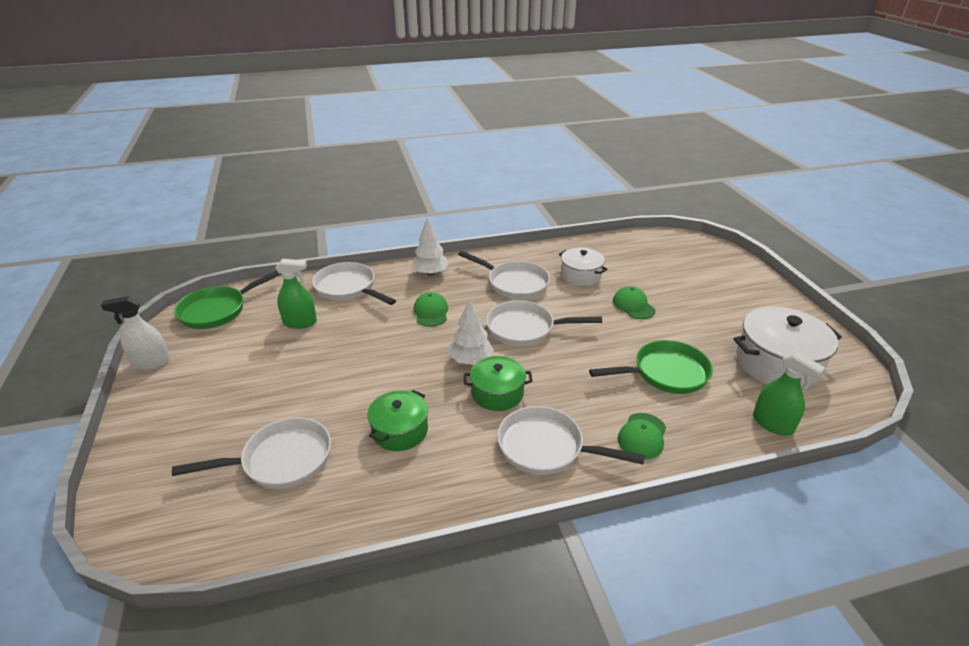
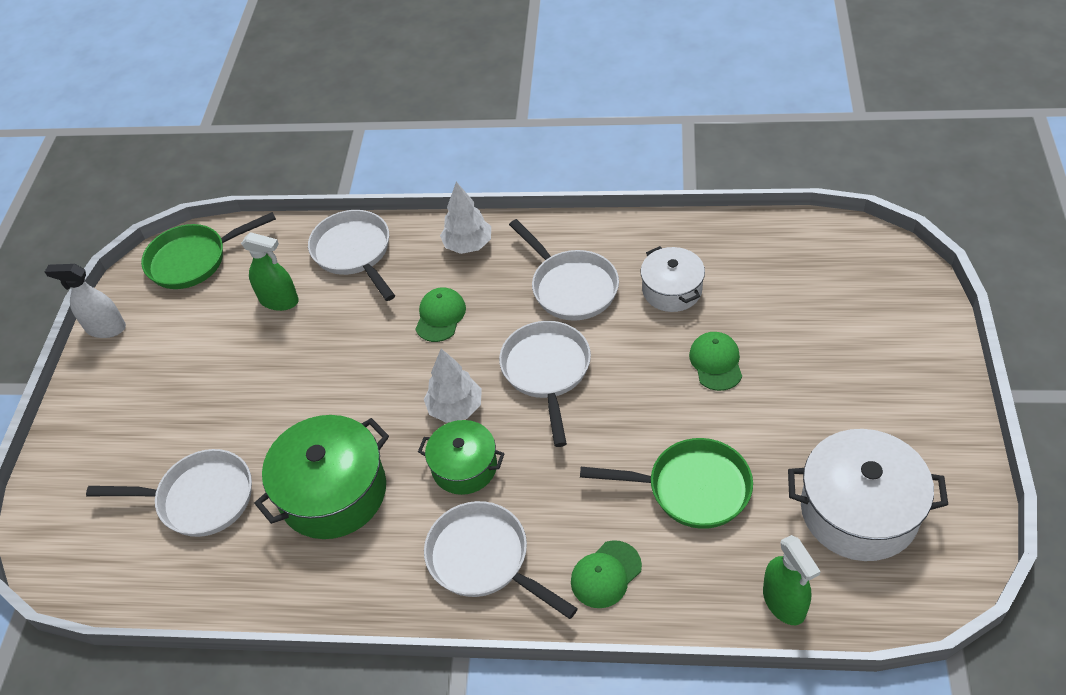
camera: 25 degrees right, 15 degrees up
green pot [367,390,428,451] -> green pot [254,415,389,539], size x1.64
white pan [486,300,602,346] -> white pan turned 60 degrees clockwise [499,321,591,447]

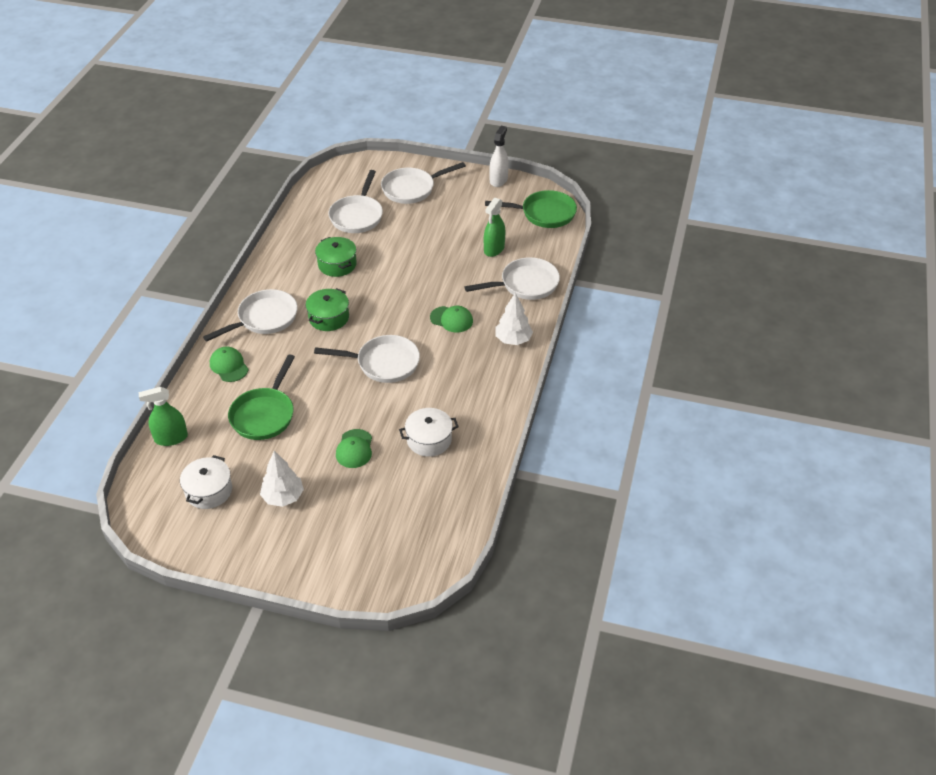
camera: 95 degrees right, 5 degrees down
green pan [141,212,276,289] -> green pan turned 105 degrees clockwise [485,190,577,228]
green pot [254,415,389,539] -> green pot [315,237,357,277], size x0.61
white tree [424,349,482,423] -> white tree moved to [260,451,304,507]
white pan [509,219,619,321] -> white pan moved to [381,162,466,204]
green cap [689,332,742,391] -> green cap turned 90 degrees clockwise [336,429,372,468]
white pot [788,429,948,561] -> white pot [180,455,232,509], size x0.61

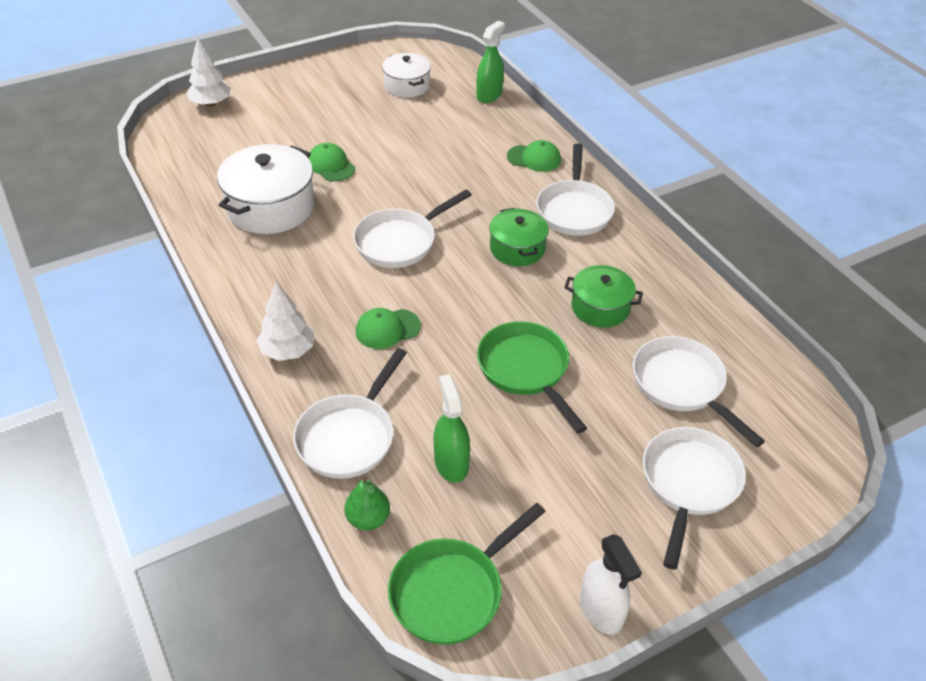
camera: 135 degrees right, 0 degrees up
green pan [228,354,295,440] -> green pan moved to [477,321,587,433]
white tree [260,451,304,507] -> white tree moved to [187,37,231,107]
white pot [399,408,459,457] -> white pot [217,144,314,234], size x1.64
none -> green pear [344,477,390,530]

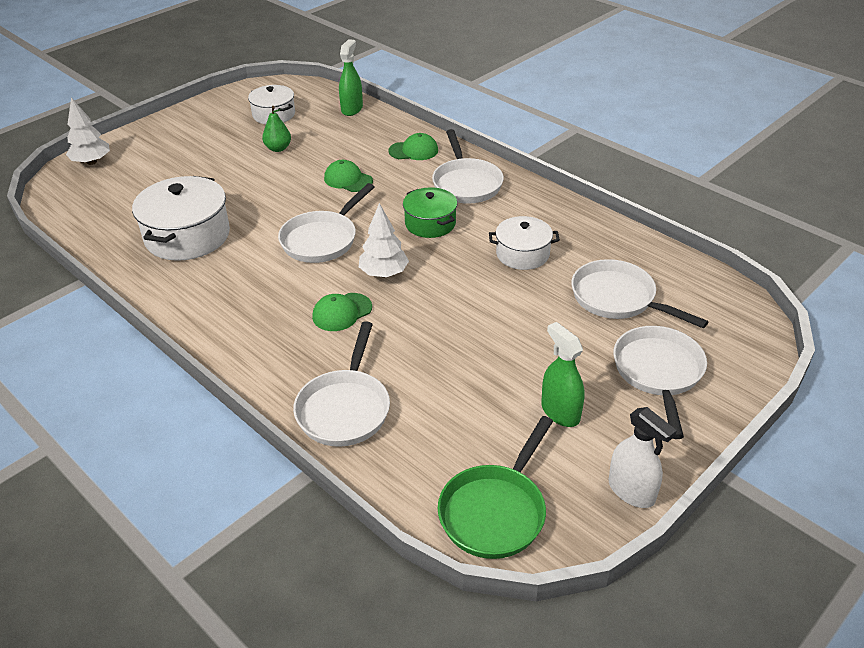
camera: 15 degrees left, 5 degrees down
white tree [257,282,314,361] -> white tree moved to [359,203,409,277]
green cap [309,143,355,181] -> green cap moved to [324,160,373,192]
green pear [344,477,390,530] -> green pear moved to [262,106,291,152]
green spray bottle [434,374,470,483] -> green spray bottle moved to [541,322,585,427]
green pan [477,321,587,433] -> none
green pot [564,265,643,328] -> white pot [489,216,560,270]

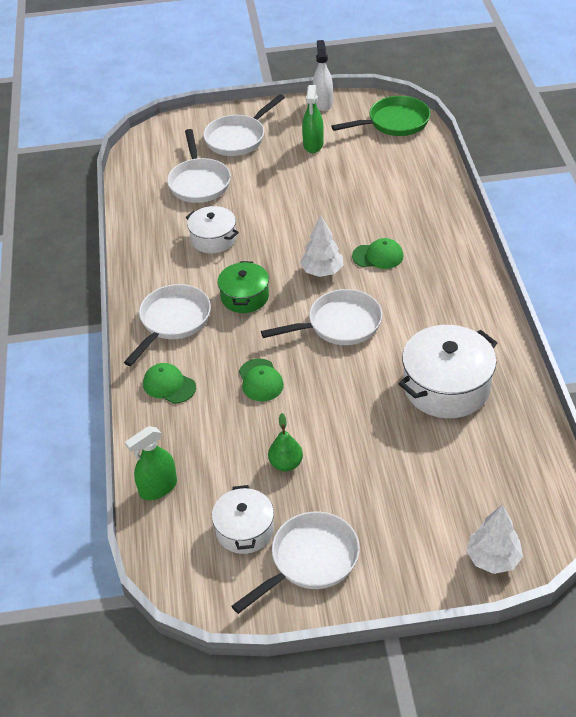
camera: 140 degrees left, 5 degrees up
white pan [293,321,390,447] -> white pan moved to [232,512,360,614]

